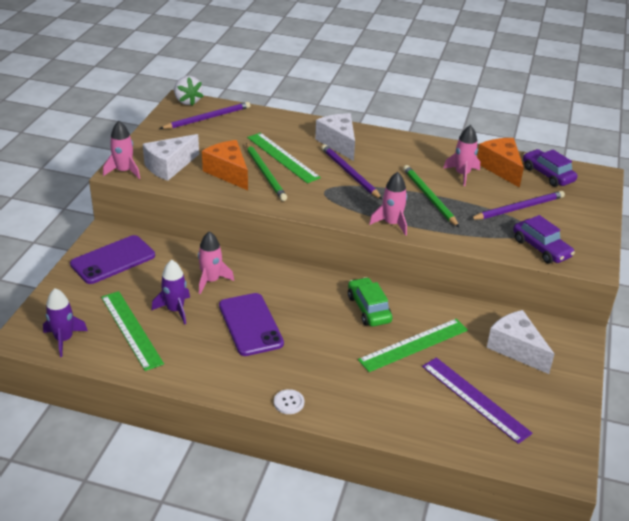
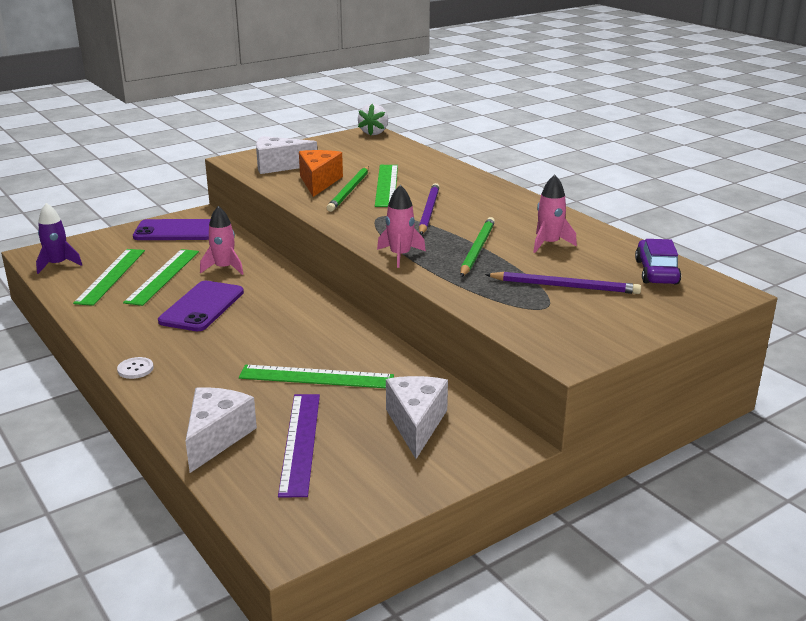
camera: 40 degrees right, 10 degrees down
pink rocket [103,121,140,179] -> none
purple rocket [152,260,190,325] -> green ruler [123,249,199,306]
purple pencil [160,102,251,129] -> none
white cheese [315,113,355,161] -> white cheese moved to [185,387,257,473]
green car [348,277,392,327] -> none
orange cheese [477,138,524,188] -> none
purple car [513,215,575,264] -> none

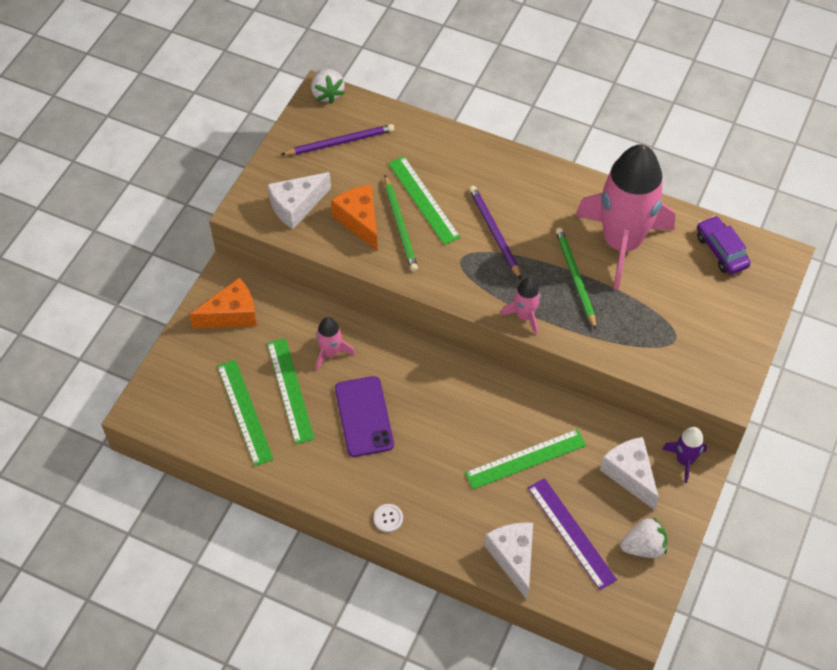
camera: 30 degrees left, 30 degrees up
purple rocket [36,203,82,274] -> purple rocket moved to [662,427,707,483]
purple phone [133,219,210,240] -> orange cheese [190,278,257,329]
purple pencil [485,272,641,294] -> purple pencil moved to [281,124,394,155]
pink rocket [533,175,577,253] -> pink rocket [575,144,675,290], size x2.38
none -> white strawberry [620,518,667,558]

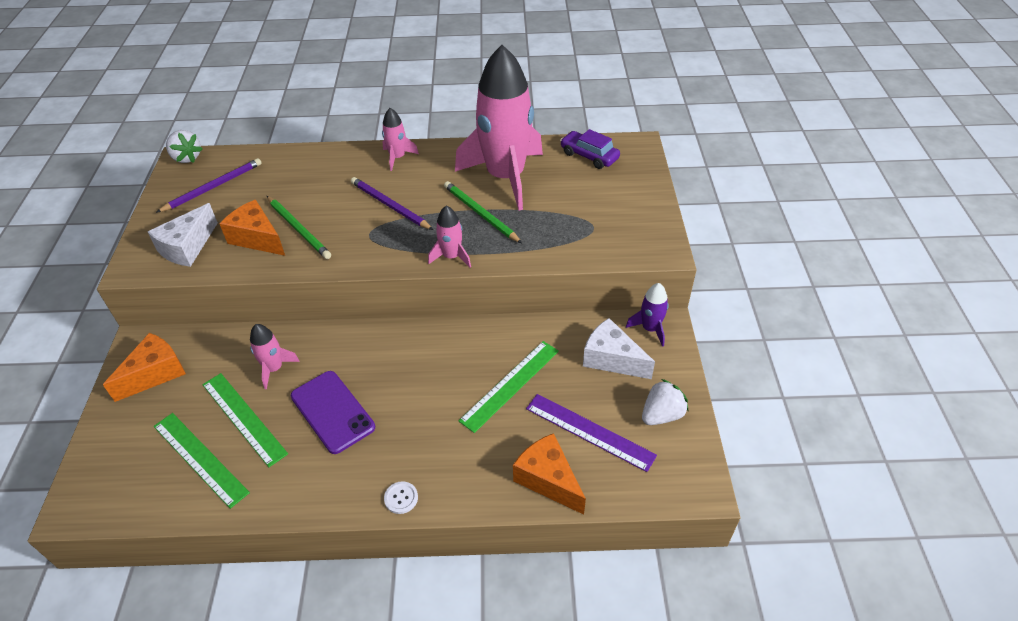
camera: 25 degrees left, 10 degrees down
green ruler [388,156,461,245] -> none
white cheese [485,523,533,599] -> orange cheese [513,433,586,515]
none -> pink rocket [382,108,419,171]

